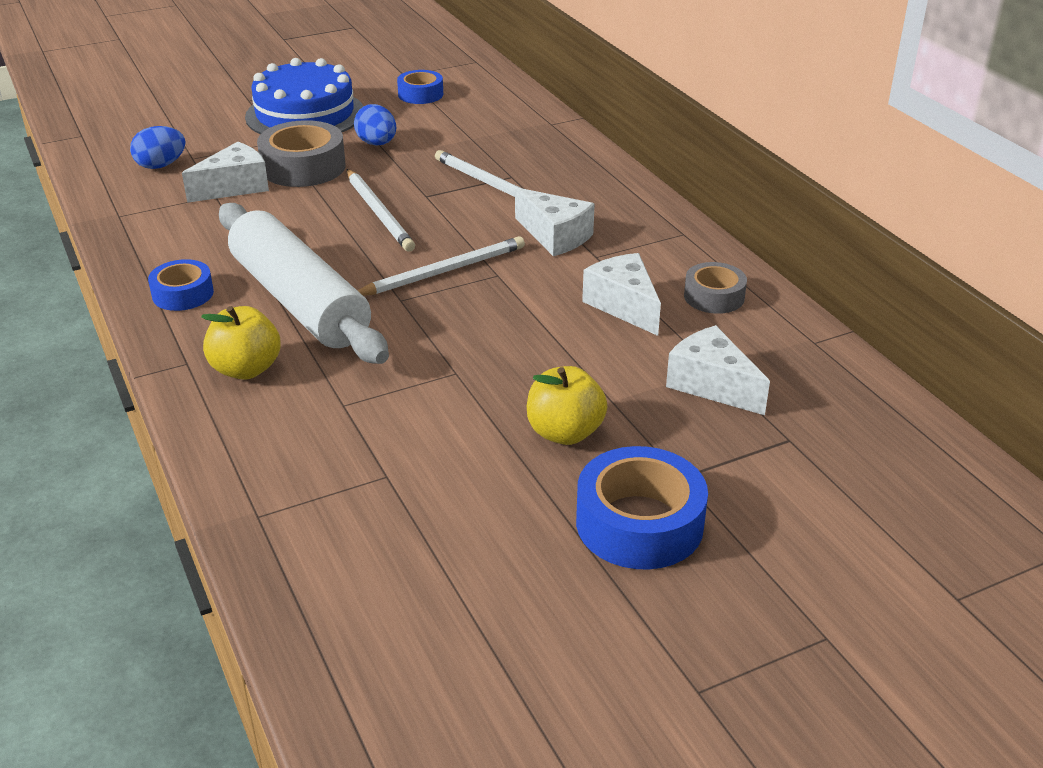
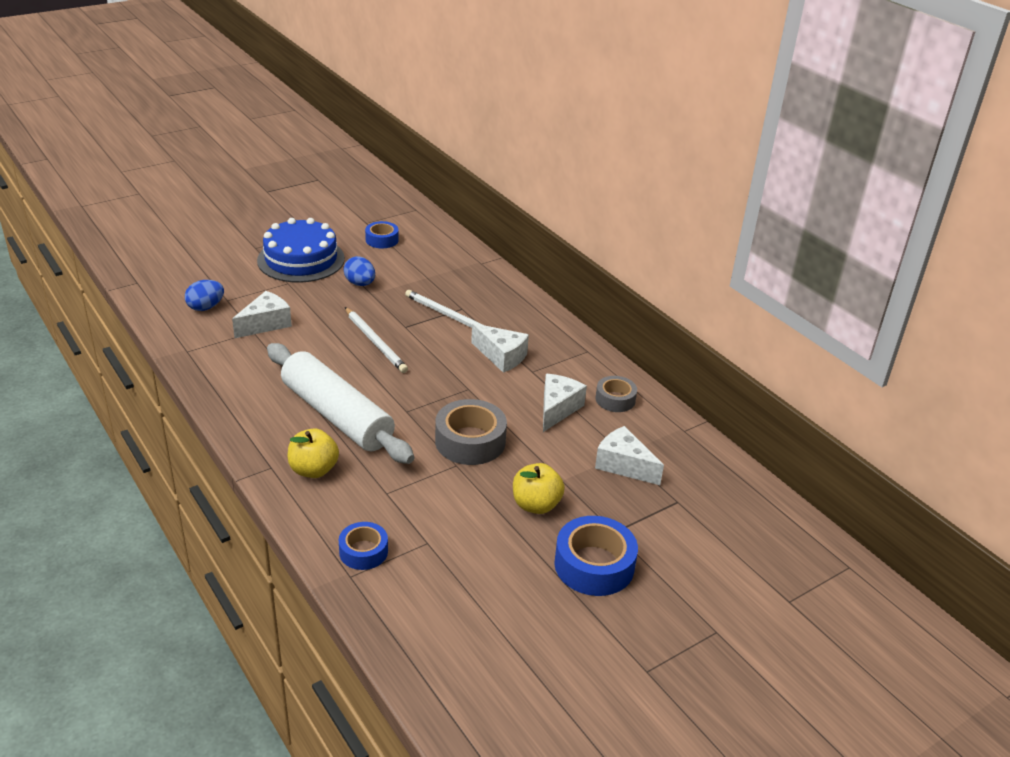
camera: 10 degrees left, 0 degrees up
blue tape [148,259,214,311] -> blue tape moved to [339,522,388,570]
grey tape [257,120,346,187] -> grey tape moved to [435,399,507,465]
white pencil [357,236,525,296] -> none
white cheese [582,253,661,336] -> white cheese turned 60 degrees clockwise [543,374,587,432]

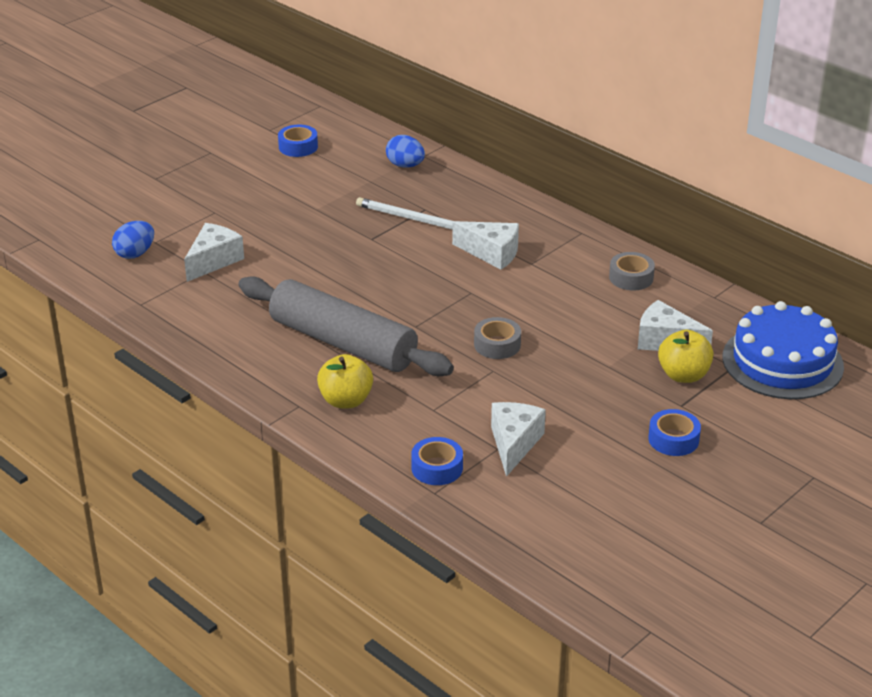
camera: 10 degrees left, 0 degrees up
blue cake [257,218,345,283] -> blue cake moved to [723,301,844,399]
white rolling pin [267,343,414,464] -> grey rolling pin [239,276,454,376]
blue egg [344,256,375,286] -> blue egg moved to [386,135,425,168]
white pencil [345,307,408,373] -> none
grey tape [435,399,507,465] -> grey tape [474,317,521,359], size x0.60
yellow apple [513,463,565,514] -> yellow apple moved to [658,330,714,383]
white cheese [543,374,587,432] -> white cheese moved to [491,402,546,477]
blue tape [554,516,638,596] -> blue tape [648,409,701,456], size x0.60

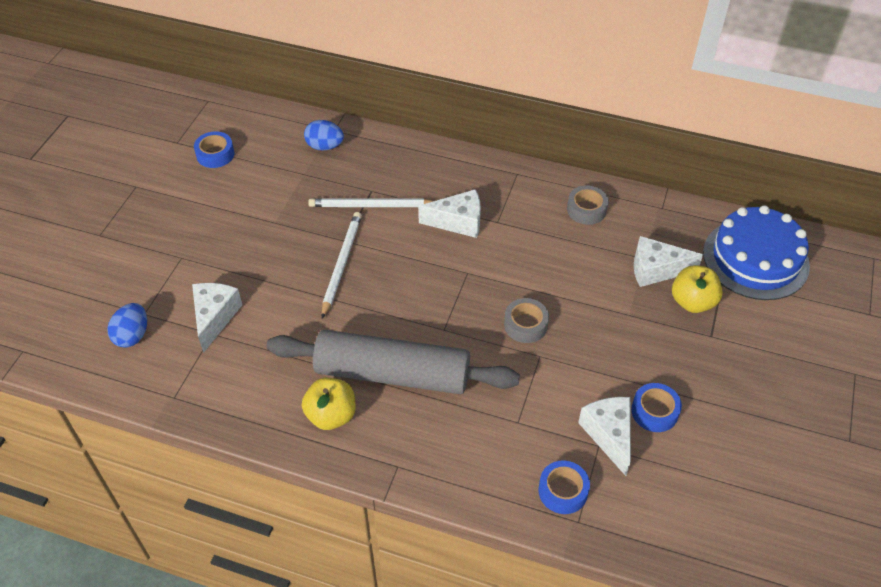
camera: 25 degrees left, 15 degrees up
yellow apple [317,354,373,408] -> yellow apple moved to [302,378,356,430]
blue tape [648,409,701,456] -> blue tape moved to [631,383,682,432]
none -> white pencil [322,212,362,319]

